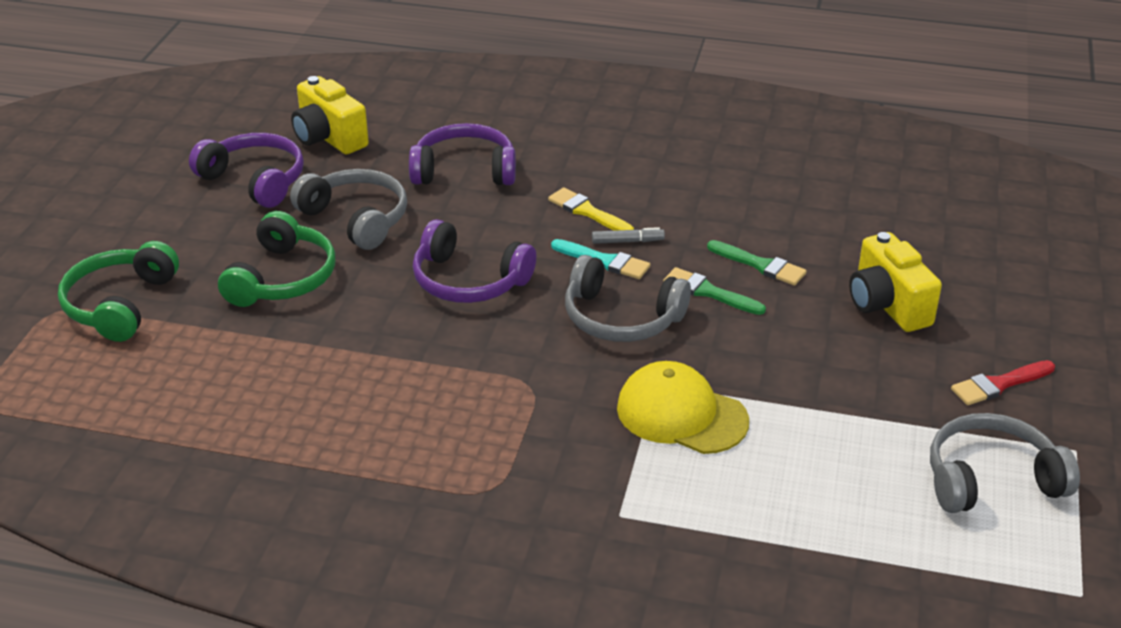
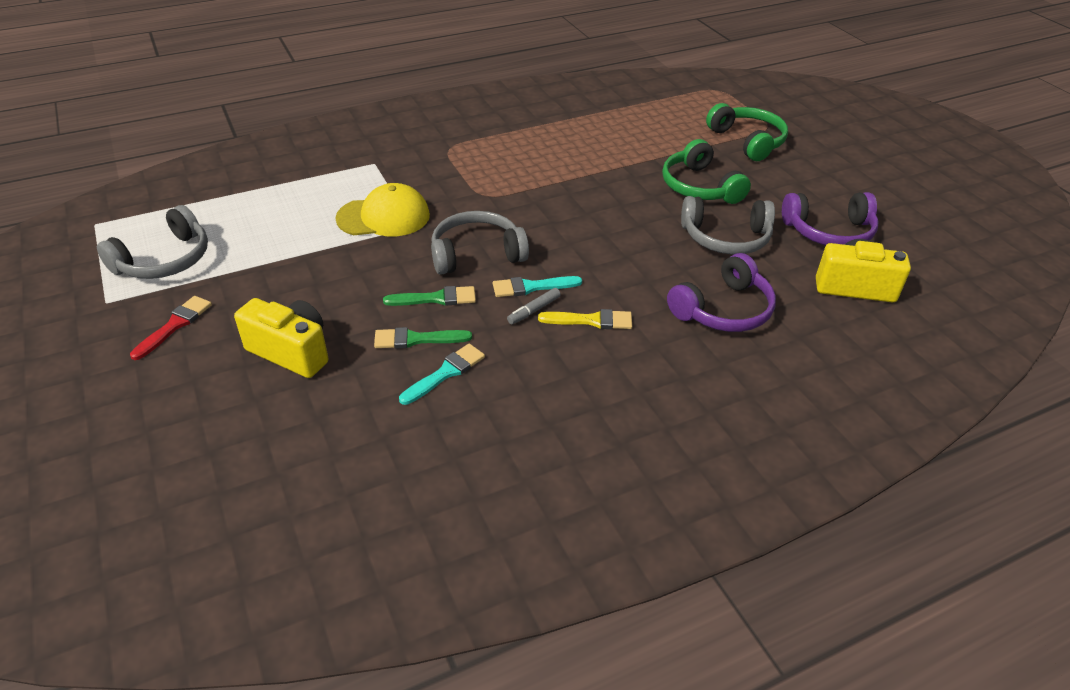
camera: 140 degrees right, 5 degrees up
purple headphones [413,219,536,303] -> none
none -> turquoise brush [399,344,485,405]

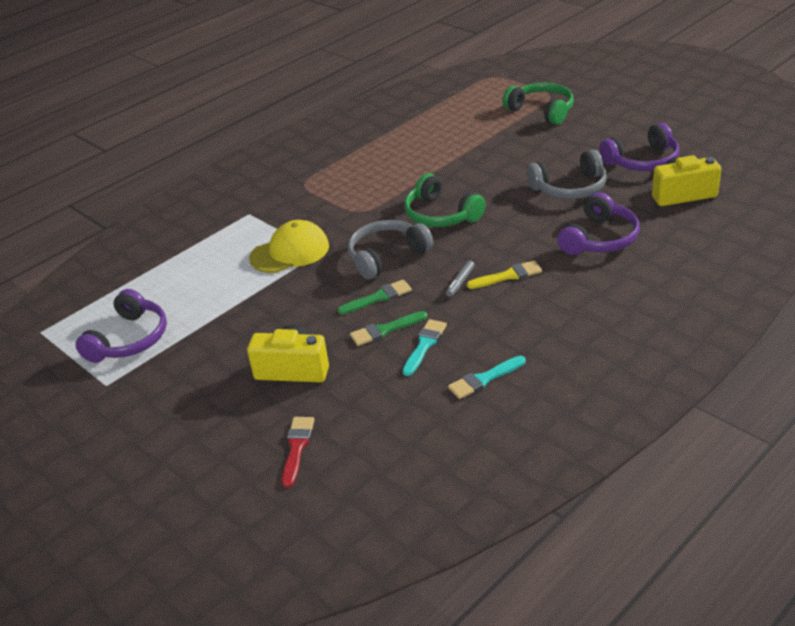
camera: 15 degrees left, 5 degrees down
grey headphones [97,205,208,279] -> purple headphones [75,289,167,363]
red brush [130,296,212,360] -> red brush moved to [282,417,315,488]
turquoise brush [493,276,582,297] -> turquoise brush moved to [448,356,526,399]
green headphones [662,139,751,204] -> green headphones moved to [404,173,486,227]

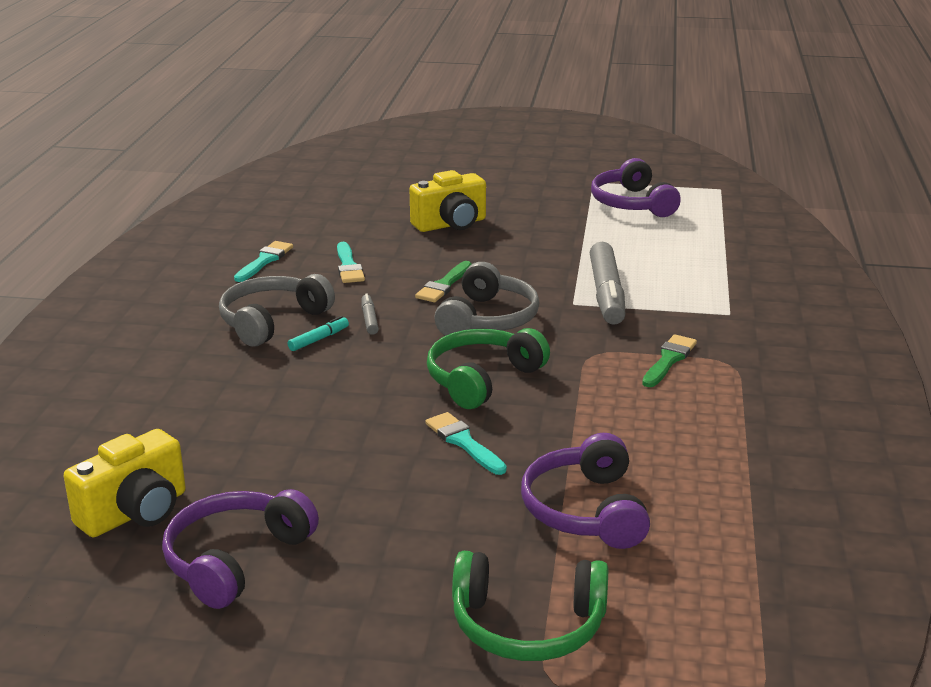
camera: 140 degrees right, 10 degrees down
yellow cap [249,220,329,273] -> grey marker [590,242,626,325]
red brush [282,417,315,488] -> none
green brush [350,311,427,346] -> green brush moved to [642,334,697,387]
green headphones [404,173,486,227] -> green headphones turned 60 degrees counterclockwise [427,328,550,409]
yellow brush [467,260,542,289] -> turquoise marker [287,316,349,351]
grey headphones [527,150,607,199] -> grey headphones moved to [219,274,335,347]
purple headphones [557,192,640,255] -> purple headphones moved to [521,433,650,549]
none -> turquoise brush [425,412,507,475]

